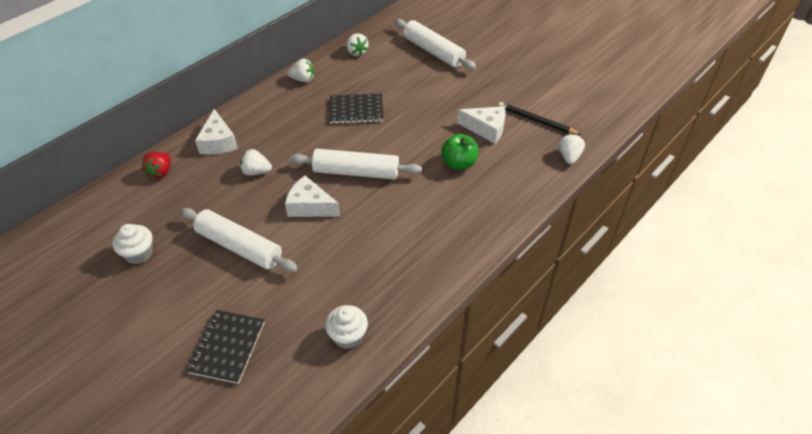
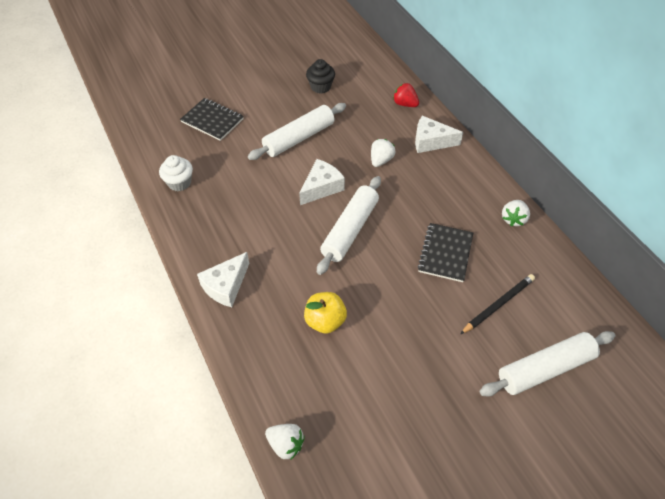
camera: 110 degrees right, 5 degrees up
white cupcake [112,224,153,264] -> black cupcake [306,59,335,94]
white strawberry [347,33,368,56] -> none
green apple [441,134,478,170] -> yellow apple [304,292,347,334]
white cheese [457,106,506,144] -> white cheese moved to [197,252,249,307]
black pencil [498,102,581,135] -> black pencil moved to [460,274,535,334]

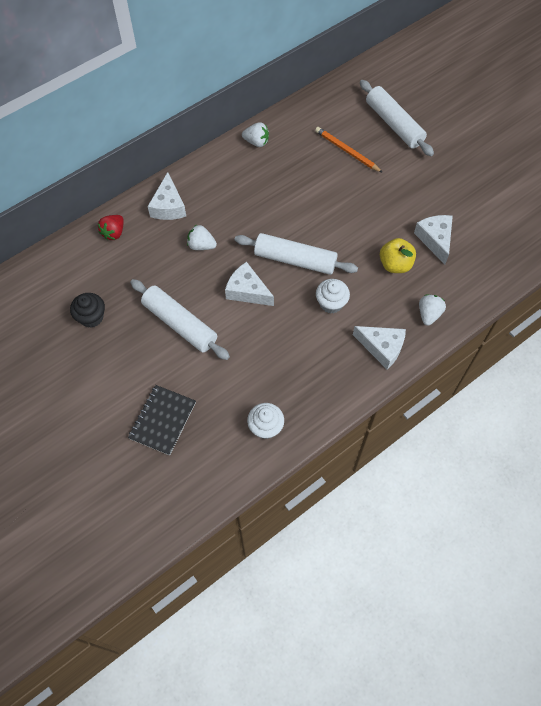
camera: 100 degrees left, 10 degrees up
white strawberry [265,424,305,460] -> white strawberry moved to [419,295,446,326]
black notebook [418,223,473,282] -> none
black pencil [460,274,535,334] -> orange pencil [315,127,383,173]
none -> white cupcake [316,279,350,313]
none -> white cheese [414,215,453,265]

